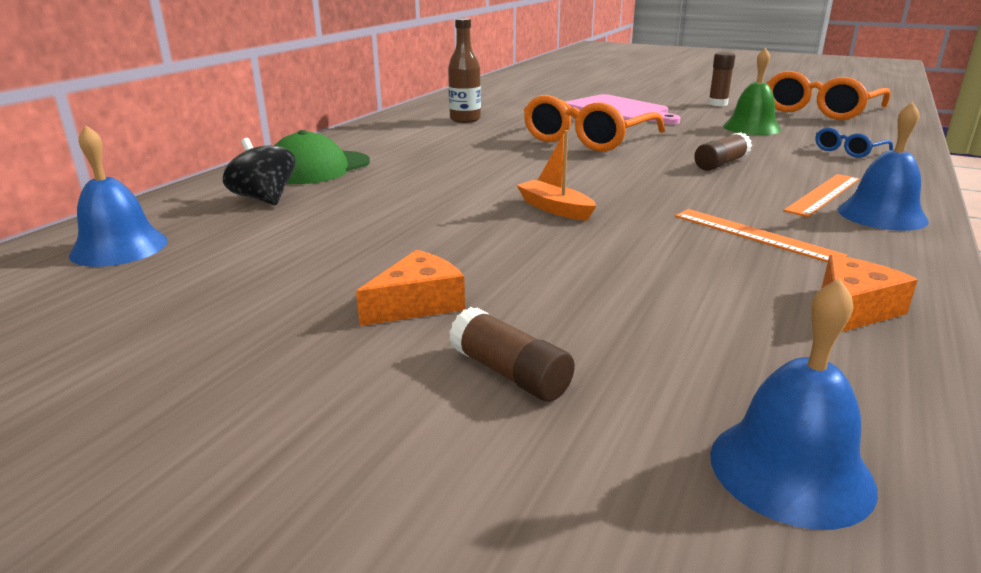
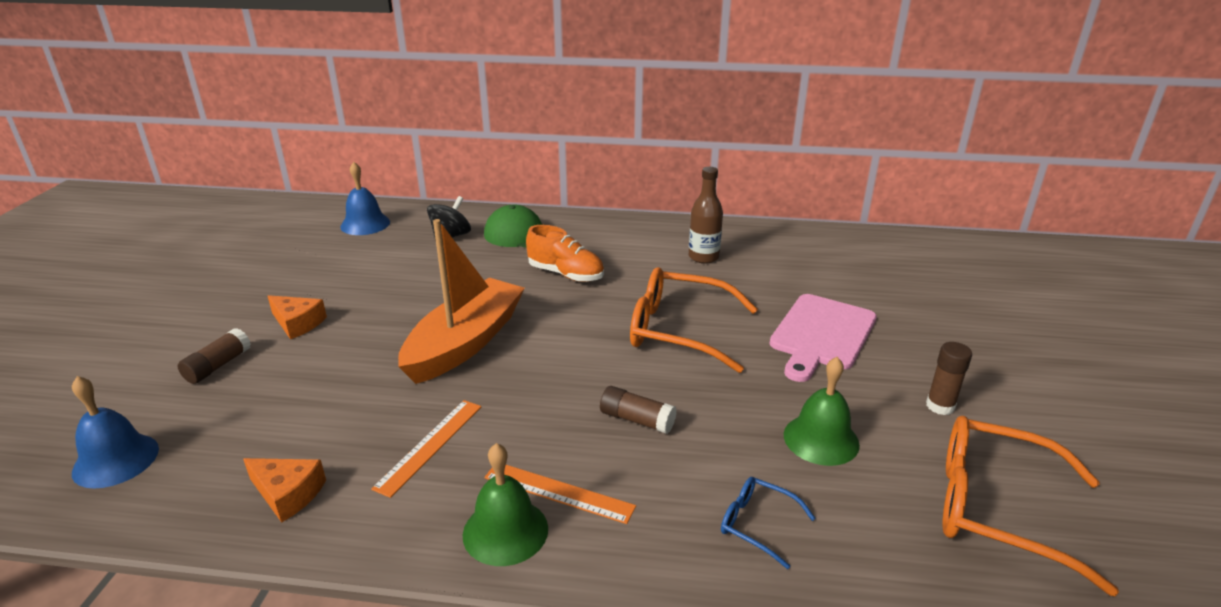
camera: 70 degrees right, 5 degrees up
orange boat [517,130,596,221] -> orange boat [398,219,525,384], size x2.23
blue bell [837,102,929,231] -> green bell [463,443,548,566]
none -> orange shoe [526,225,604,282]

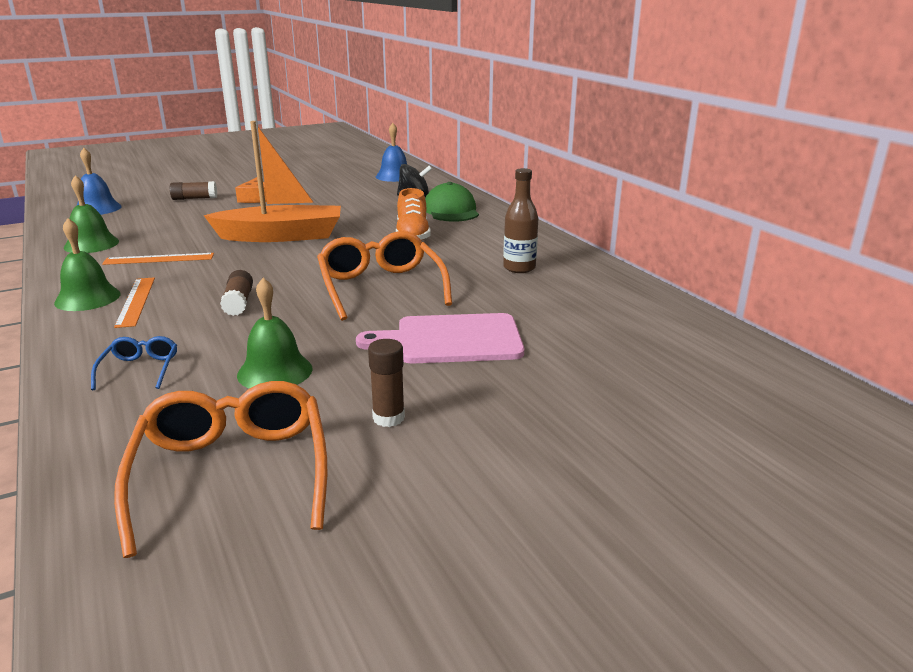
camera: 55 degrees right, 5 degrees down
orange cheese [243,458,326,523] -> green bell [64,175,119,253]

